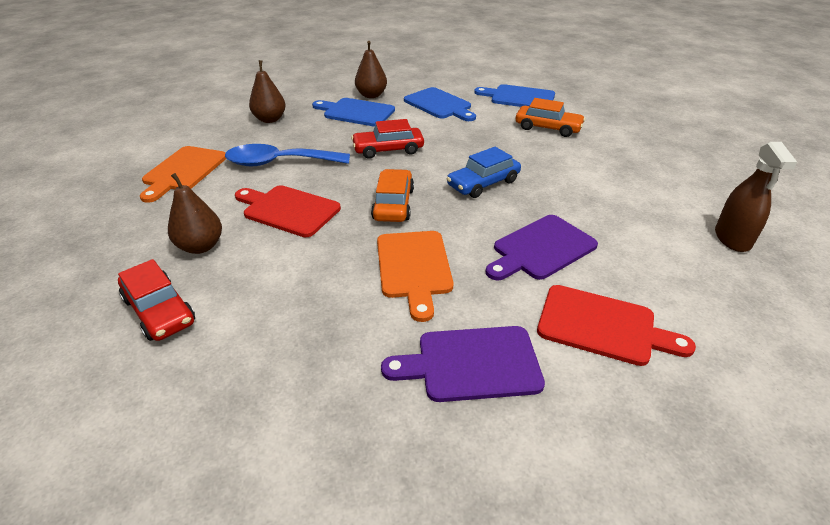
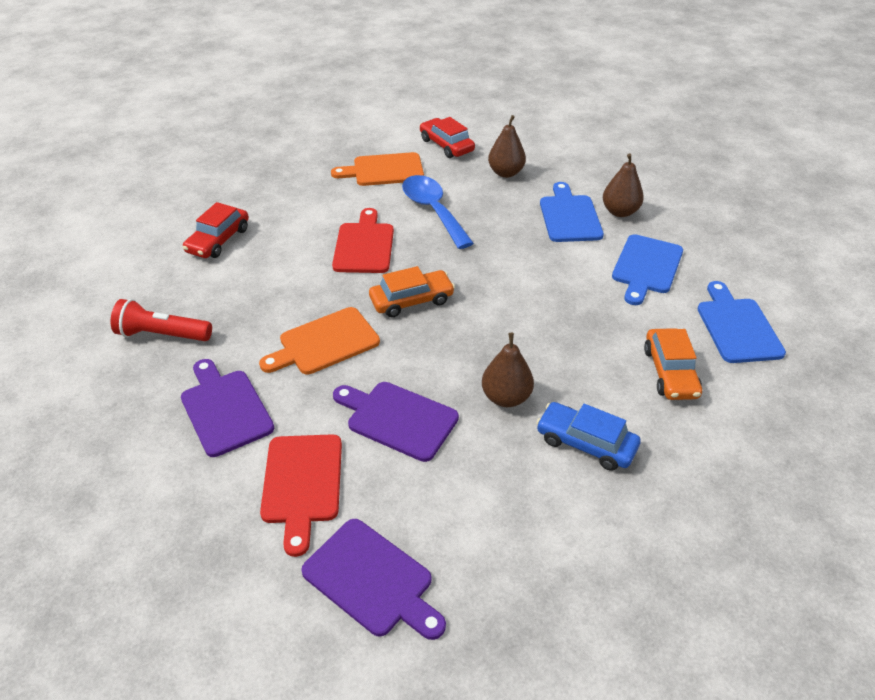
camera: 65 degrees right, 5 degrees up
brown pear [168,173,222,254] -> brown pear moved to [482,333,534,407]
red car [351,119,424,159] -> red car moved to [420,117,475,158]
blue car [446,147,521,198] -> blue car moved to [536,402,641,471]
brown spray bottle [715,142,797,252] -> none
none -> red flashlight [111,299,212,341]
none -> purple cutting board [301,519,446,640]

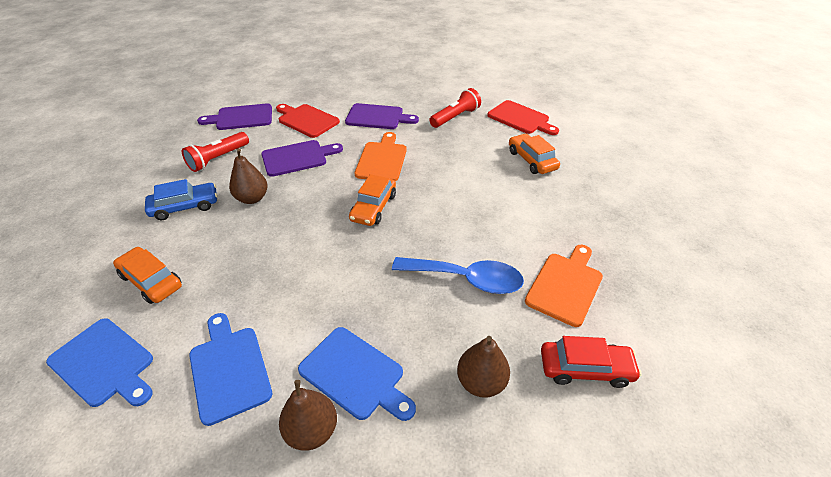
camera: 130 degrees right, 0 degrees up
red car [183,202,249,258] -> orange car [509,134,560,174]
red cutting board [332,208,394,273] -> red cutting board moved to [487,100,559,135]
none -> red flashlight [182,132,249,172]

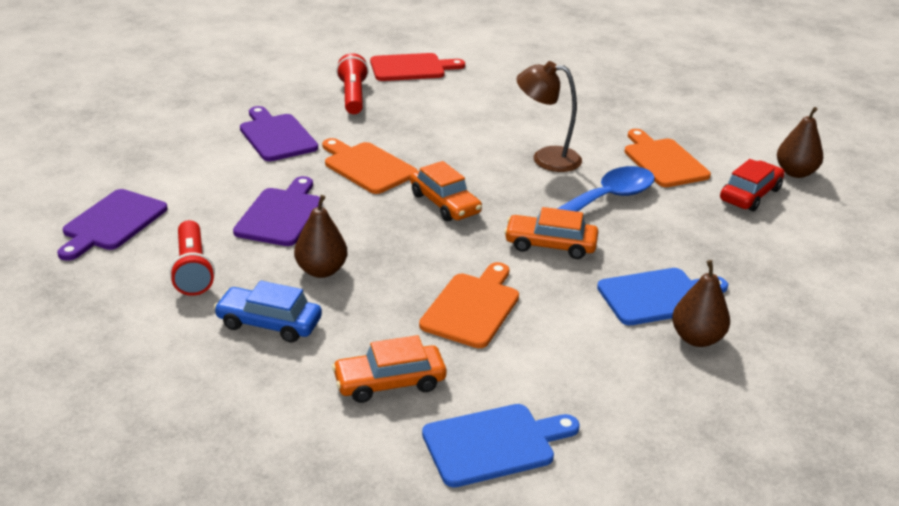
camera: 55 degrees left, 10 degrees down
blue car [145,179,217,220] -> blue car turned 90 degrees counterclockwise [214,281,322,343]
blue cutting board [189,313,272,426] -> none
red cutting board [276,104,340,138] -> none
purple cutting board [345,103,419,129] -> purple cutting board turned 75 degrees counterclockwise [240,106,318,161]
brown pear [457,336,510,398] -> brown pear moved to [777,107,823,178]
orange car [509,134,560,174] -> orange car moved to [504,207,598,259]
none -> orange cutting board [419,262,519,348]
none -> brown lamp [516,61,582,172]

